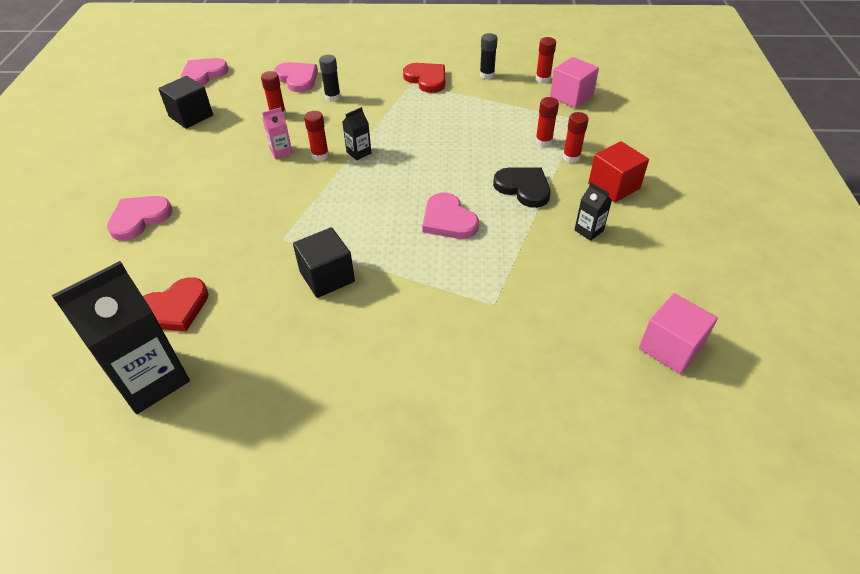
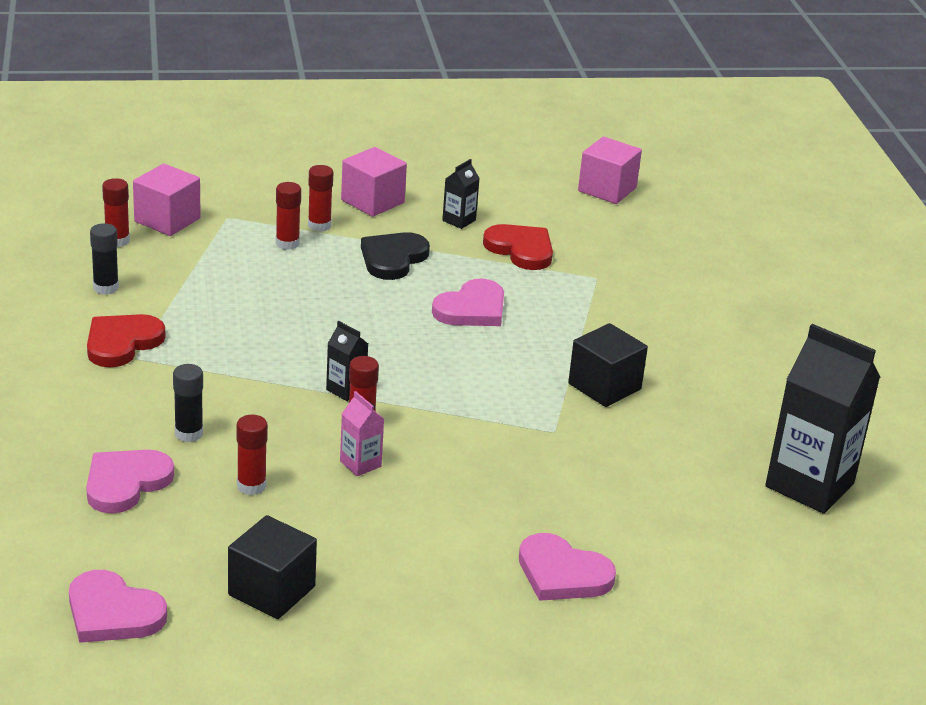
camera: 105 degrees left, 15 degrees down
red heart [143,277,209,331] -> red heart moved to [483,224,553,270]
red cube [588,141,649,202] -> pink cube [341,147,407,217]

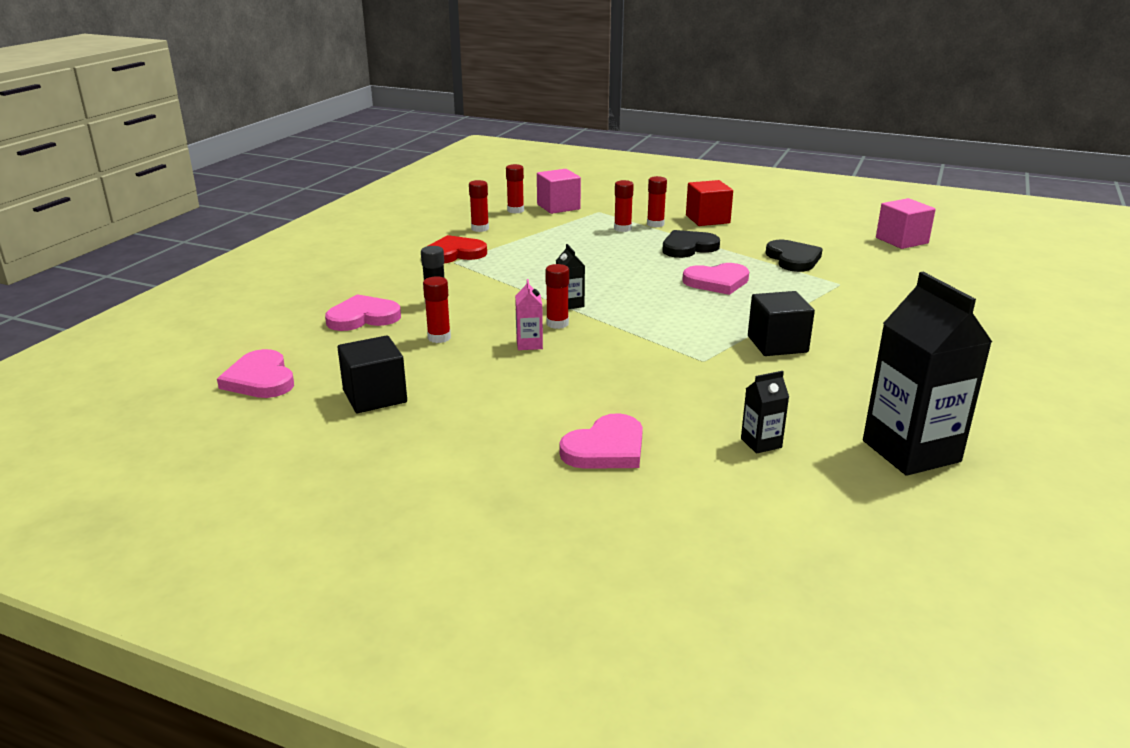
camera: 35 degrees right, 5 degrees down
black glue stick [90,223,119,295] -> red glue stick [469,180,489,232]
pink cube [341,147,407,217] -> red cube [686,180,733,226]
black carton [442,159,480,229] -> black carton moved to [741,371,789,454]
red heart [483,224,553,270] -> black heart [766,240,822,272]
pink heart [519,533,616,601] -> pink heart turned 105 degrees counterclockwise [559,413,643,469]

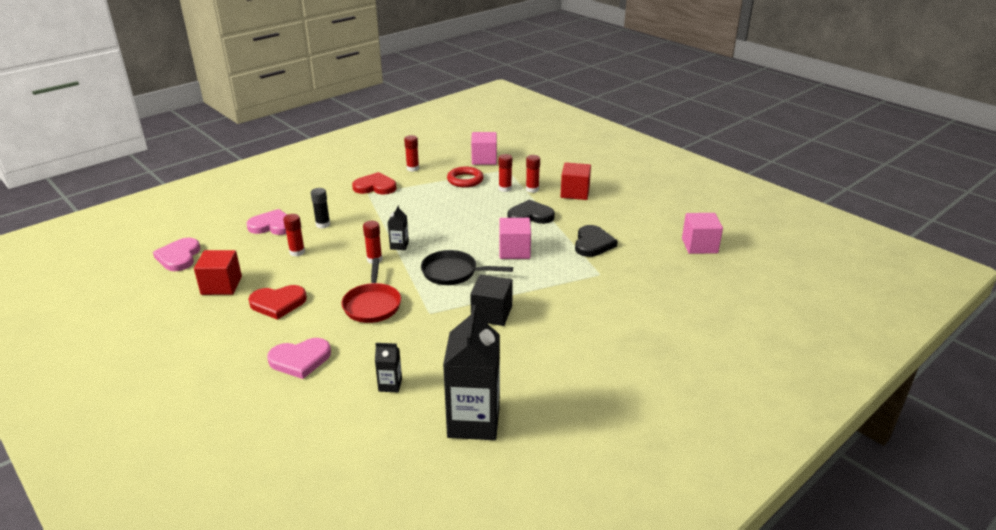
camera: 25 degrees right, 5 degrees up
black cube [337,335,407,413] -> red cube [194,250,242,295]
red glue stick [506,164,524,213] -> none
pink carton [515,279,543,350] -> none
pink heart [682,263,749,295] -> pink cube [499,218,531,259]
none -> red heart [248,285,307,320]
none -> red pan [341,258,401,323]
none -> black pan [421,250,513,285]
none -> red ring [447,167,484,188]

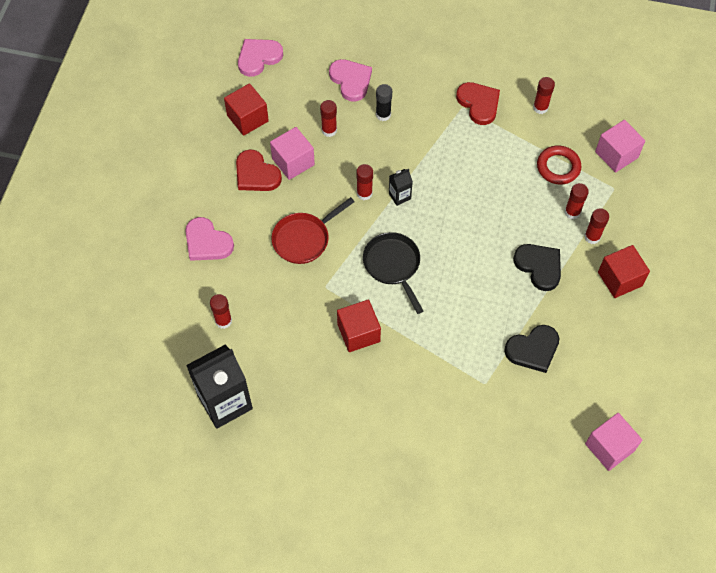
camera: 55 degrees right, 30 degrees up
black carton [375,343,402,392] -> red glue stick [210,294,232,329]
black cube [470,275,513,326] -> red cube [337,299,381,352]
pink cube [499,218,531,259] -> pink cube moved to [270,127,315,180]

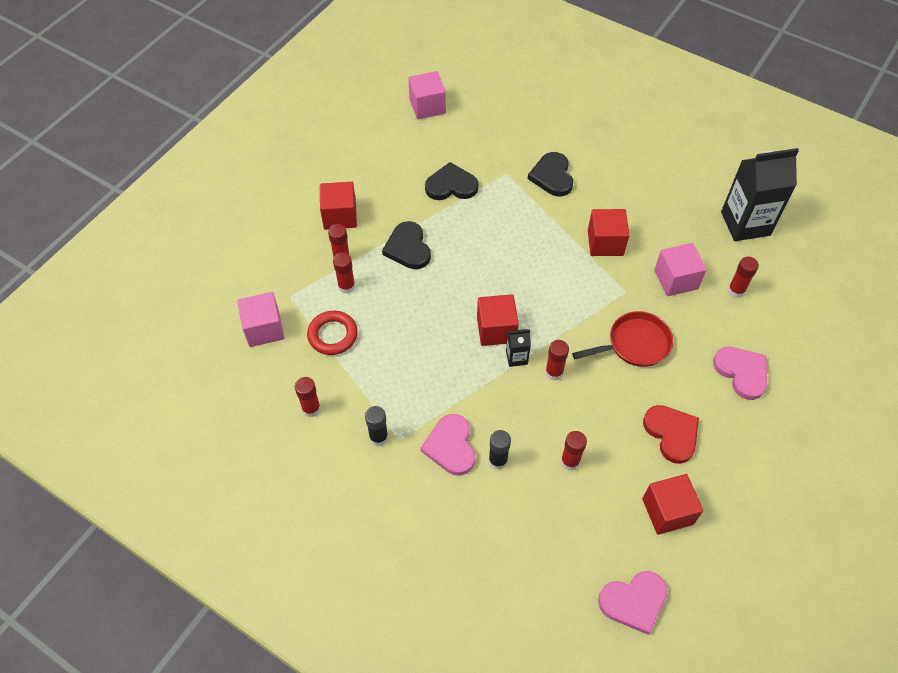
camera: 160 degrees left, 5 degrees down
pink cube [270,127,315,180] -> pink cube moved to [654,243,707,296]
pink heart [329,59,372,102] -> pink heart moved to [421,414,475,475]
black pan [363,232,423,314] -> none
red heart [456,82,500,125] -> black glue stick [365,406,388,446]
none -> red cube [477,294,519,346]
none -> black heart [528,152,573,197]

